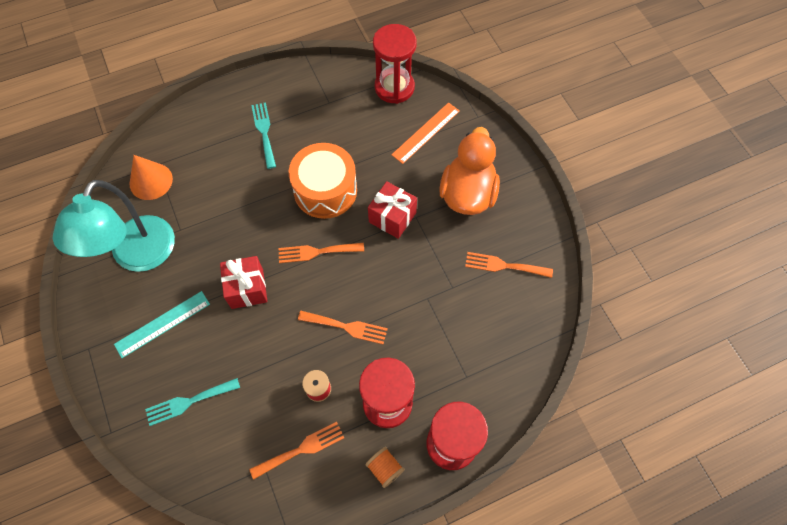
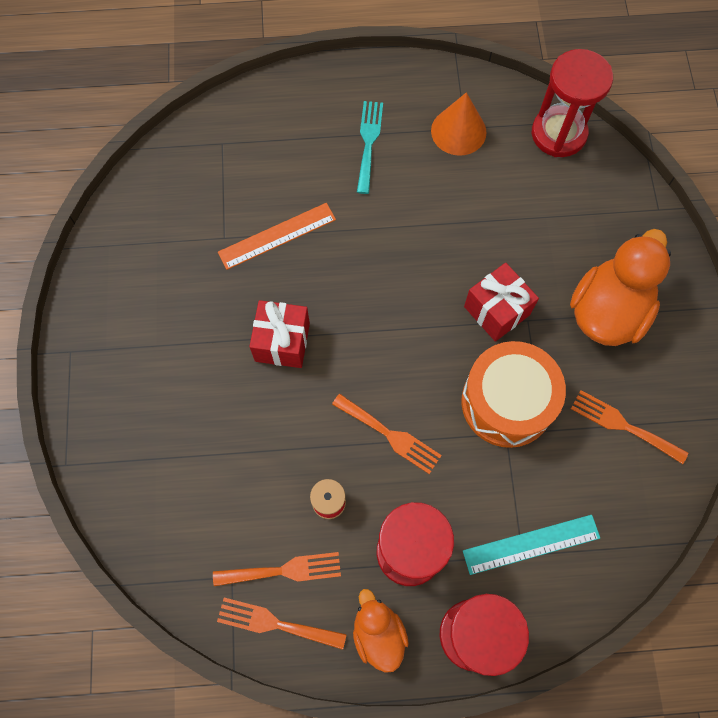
camera: 20 degrees right, 5 degrees up
turquoise lamp [53,180,175,272] -> none
turquoise ruler [114,291,210,358] -> turquoise ruler moved to [463,515,600,575]
orange cone [130,155,173,200] -> orange cone moved to [431,92,487,156]
turquoise fork [145,378,240,426] -> none
orange fork [278,243,364,263] -> orange fork moved to [217,598,347,650]
orange drum [289,143,357,219] -> orange drum moved to [461,341,566,448]
orange spool [365,447,405,488] -> orange duck [353,589,409,673]
orange ruler [391,102,460,164] -> orange ruler moved to [218,203,336,270]

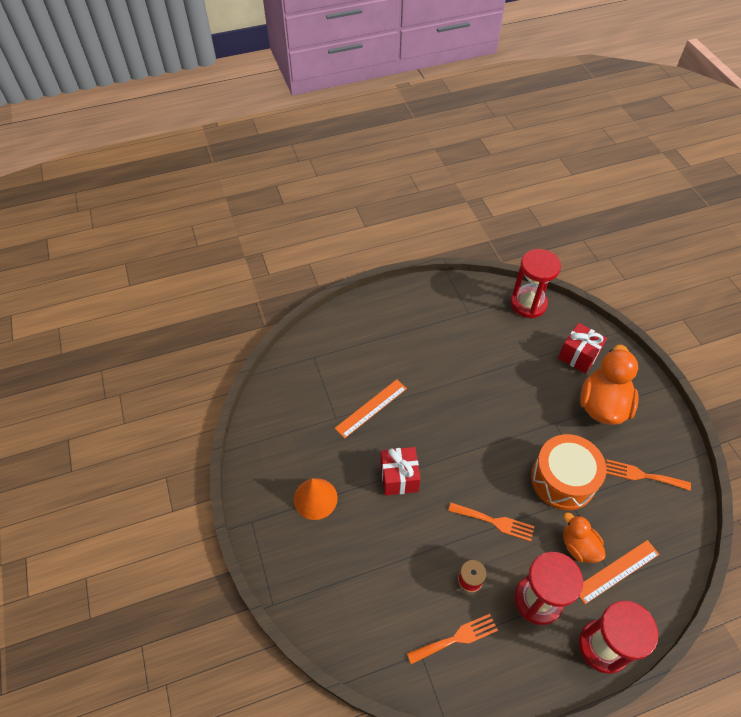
camera: 15 degrees left, 15 degrees down
orange fork [217,598,347,650] -> none
orange duck [353,589,409,673] -> orange duck moved to [563,512,606,563]
turquoise fork [357,101,383,194] -> none
orange cone [431,92,487,156] -> orange cone moved to [294,478,338,520]
turquoise ruler [463,515,600,575] -> orange ruler [579,540,659,604]
red gift [464,263,539,342] -> red gift moved to [558,323,607,374]

